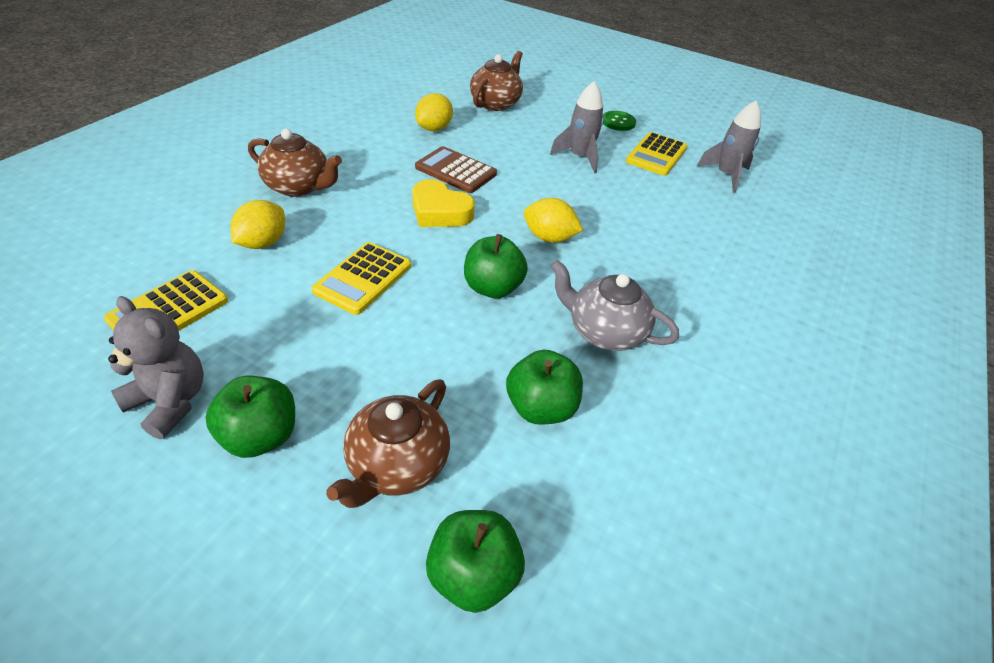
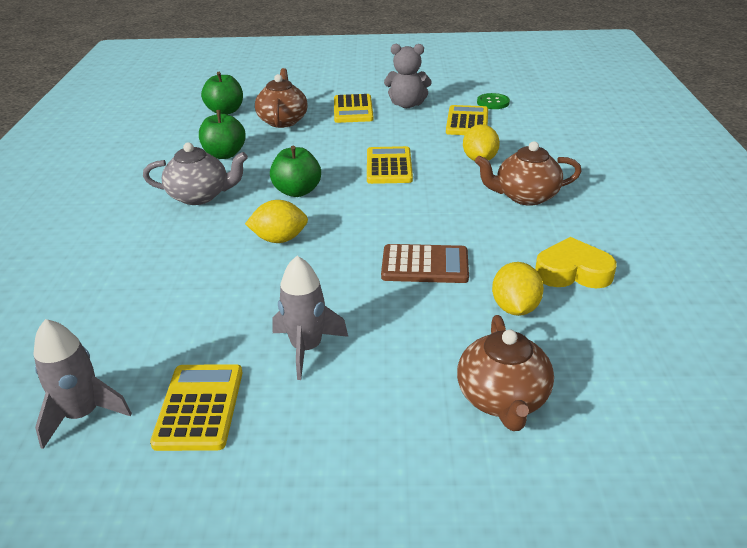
camera: 155 degrees right, 10 degrees down
green apple [206,376,295,458] -> yellow calculator [334,94,374,123]
yellow heart [412,179,475,227] -> yellow heart moved to [535,237,616,288]
green button [603,111,636,131] -> green button moved to [477,93,510,109]

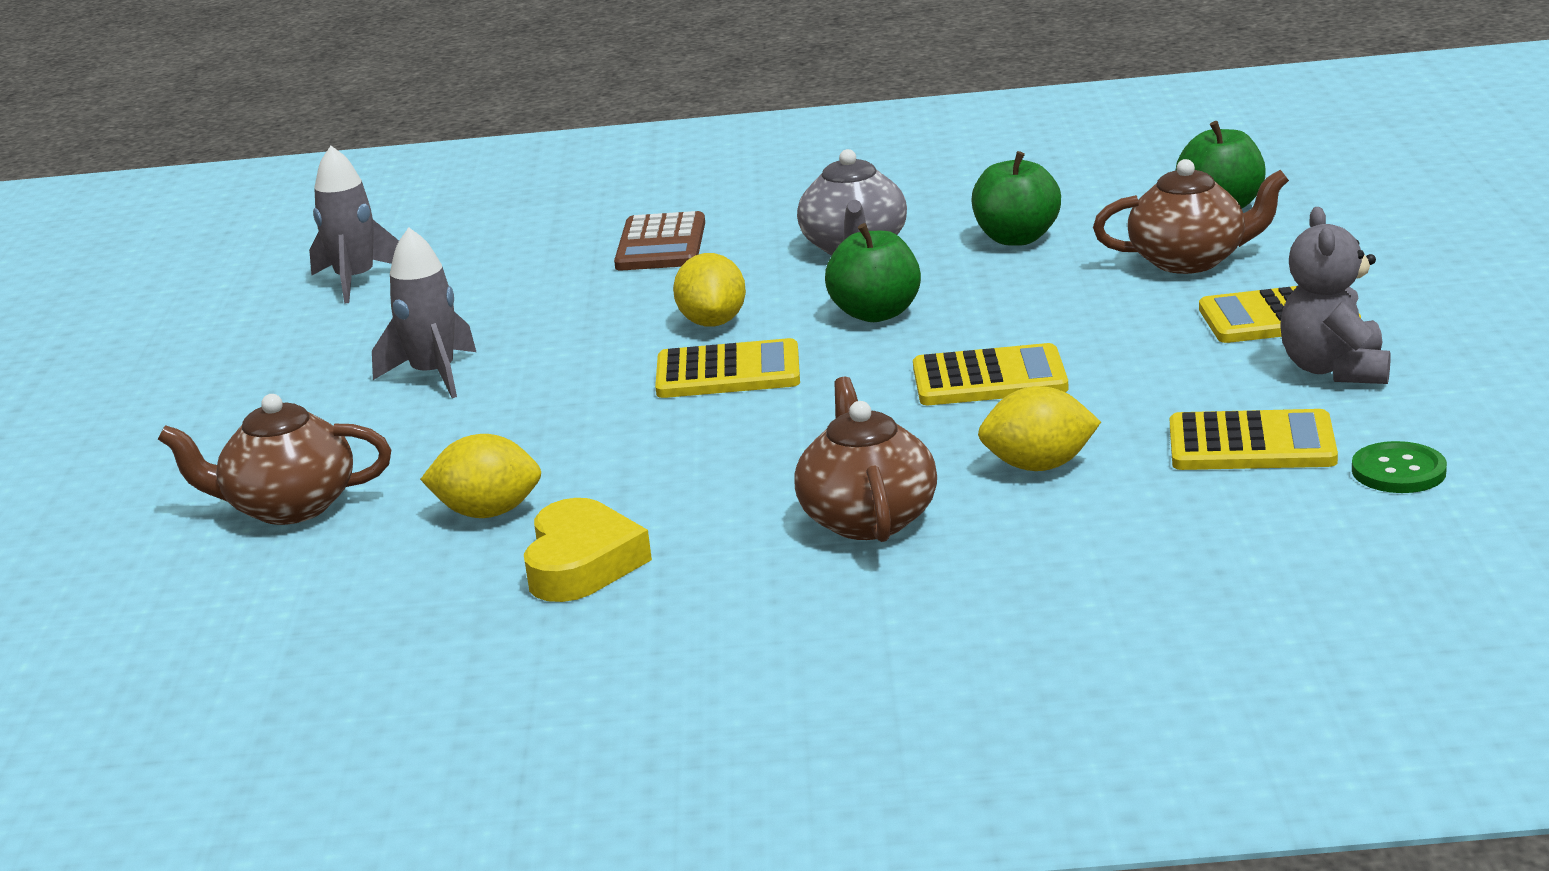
camera: 90 degrees right, 10 degrees down
yellow calculator [150,364,242,451] -> yellow calculator moved to [655,338,800,398]
brown calculator [381,244,469,283] -> brown calculator moved to [614,211,705,270]

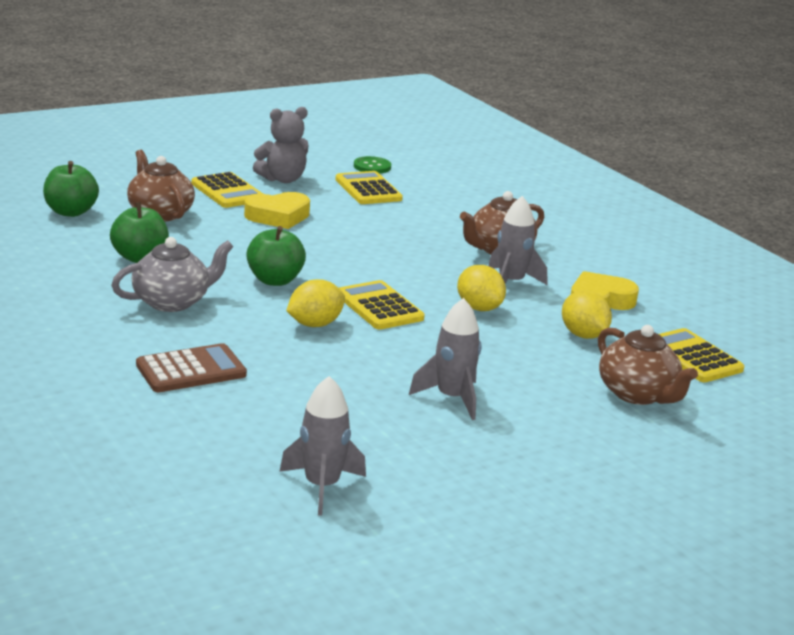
camera: 125 degrees left, 0 degrees up
yellow calculator [913,343,1069,405] -> yellow calculator moved to [659,328,745,382]
yellow lemon [978,386,1101,471] -> yellow lemon moved to [457,265,506,311]
none -> yellow heart [244,192,310,229]
none -> grey rocket [489,196,547,285]

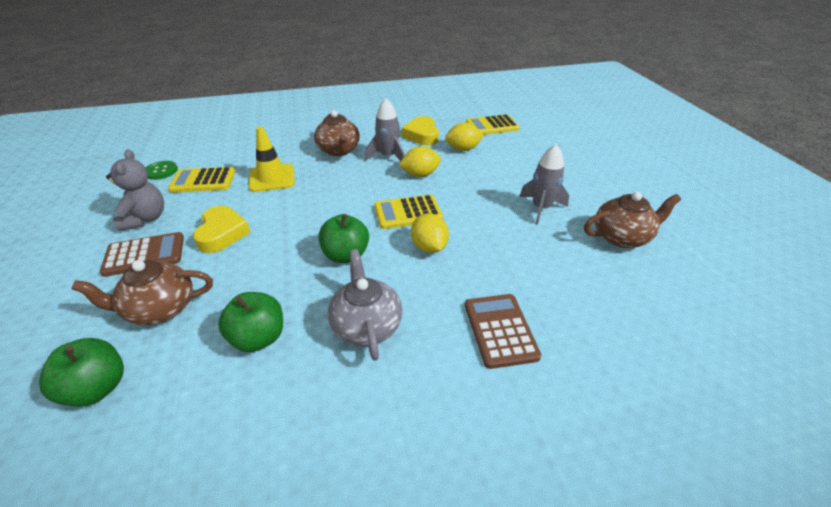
camera: 70 degrees left, 15 degrees up
yellow calculator [191,172,263,208] -> brown calculator [100,232,184,277]
grey rocket [279,376,366,516] -> none
brown teapot [598,325,698,405] -> brown teapot moved to [584,192,681,248]
none -> yellow traffic cone [249,126,295,192]

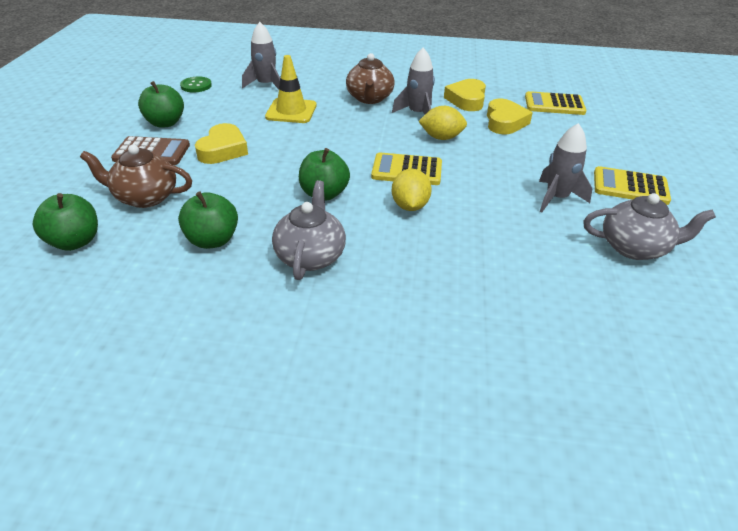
camera: 20 degrees right, 0 degrees up
grey teddy bear [106,149,164,231] -> green apple [138,81,184,128]
yellow calculator [168,167,236,193] -> yellow calculator moved to [594,166,671,205]
yellow lemon [445,123,484,151] -> yellow heart [487,99,533,134]
brown calculator [465,294,541,369] -> none
brown teapot [584,192,681,248] -> grey teapot [583,193,716,260]
none -> grey rocket [242,22,280,89]

